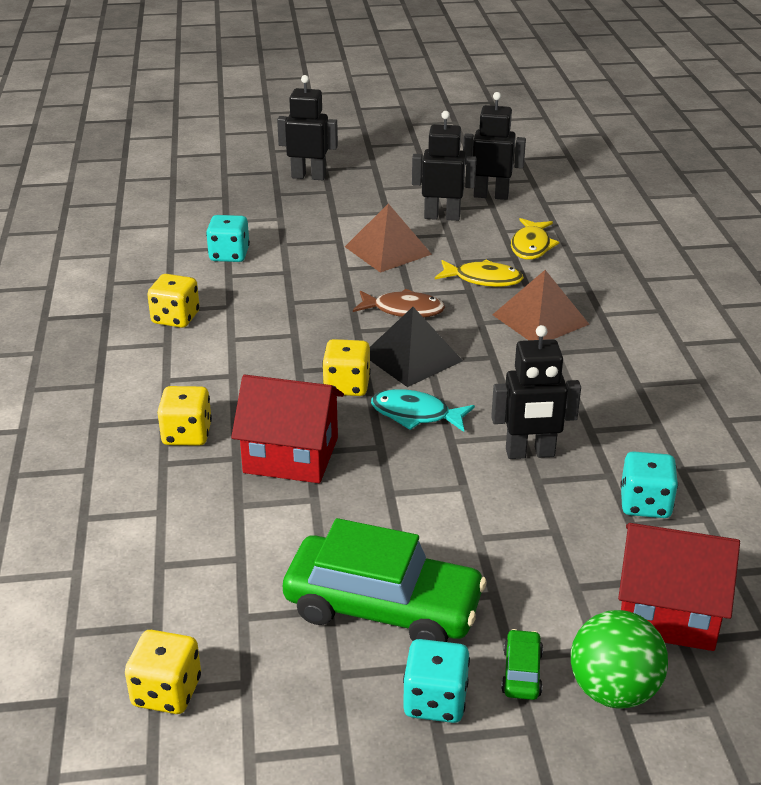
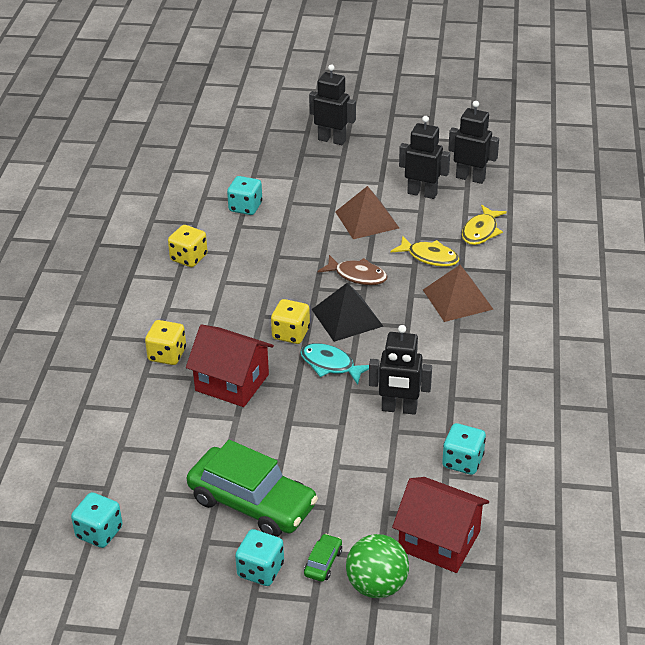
camera: 15 degrees right, 5 degrees up
yellow dice [125,630,201,714] -> turquoise dice [71,492,123,548]

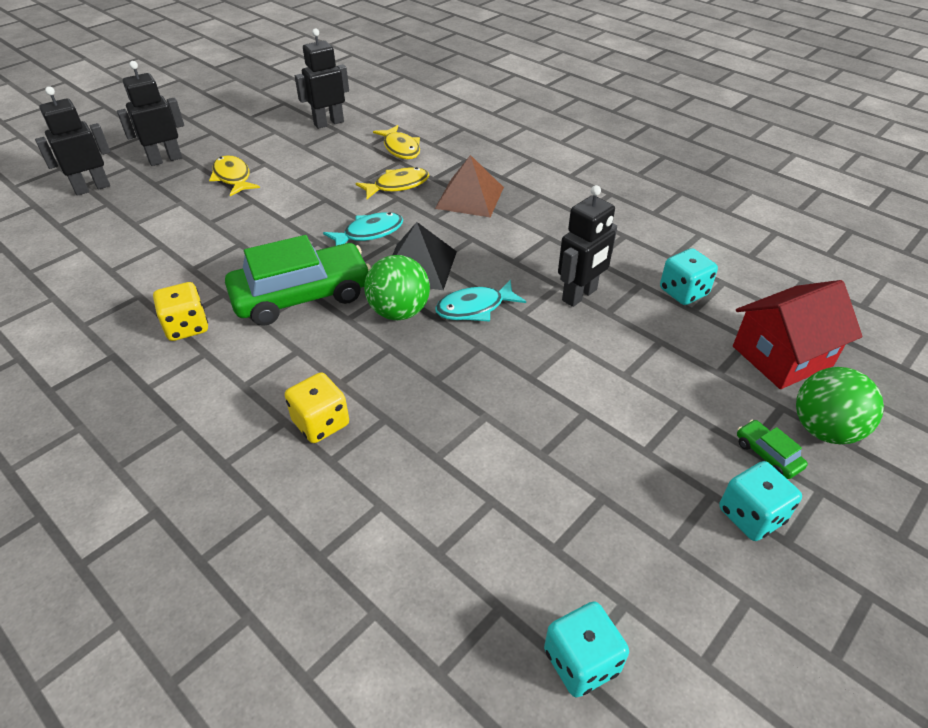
camera: 55 degrees left, 5 degrees up
red house [186,324,274,407] -> none
green car [187,440,318,537] -> green car moved to [225,235,371,326]
turquoise dice [227,176,262,215] -> none
yellow dice [271,299,310,344] -> green ball [364,255,430,320]
brown fish [318,255,388,285] -> turquoise fish [323,212,403,246]
brown pyramid [335,186,399,239] -> none
black robot [399,116,450,199] -> black robot moved to [35,87,110,196]
none -> yellow fish [209,155,260,196]

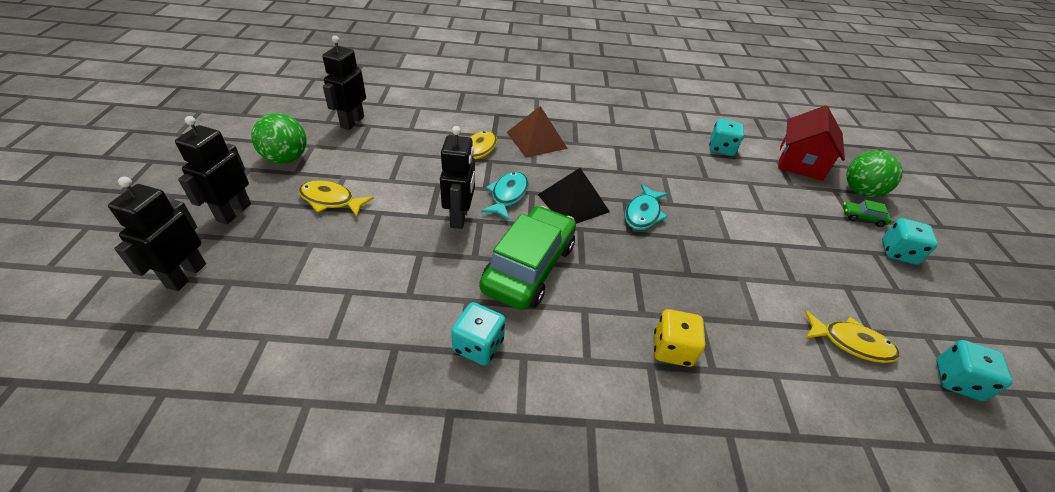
camera: 45 degrees left, 0 degrees up
yellow dice [153,282,208,341] -> turquoise dice [451,302,505,365]
green ball [364,255,430,320] -> green ball moved to [251,113,307,163]
yellow fish [373,125,420,159] -> yellow fish moved to [805,311,900,363]
black robot [558,185,617,307] -> black robot moved to [440,126,475,229]

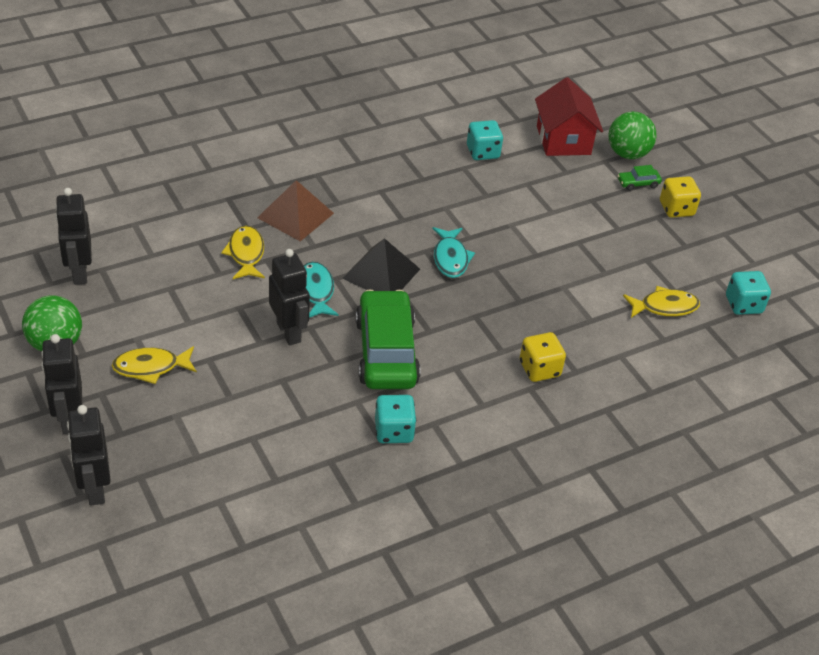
camera: 30 degrees left, 0 degrees up
turquoise dice [882,218,938,265] -> yellow dice [660,176,701,218]

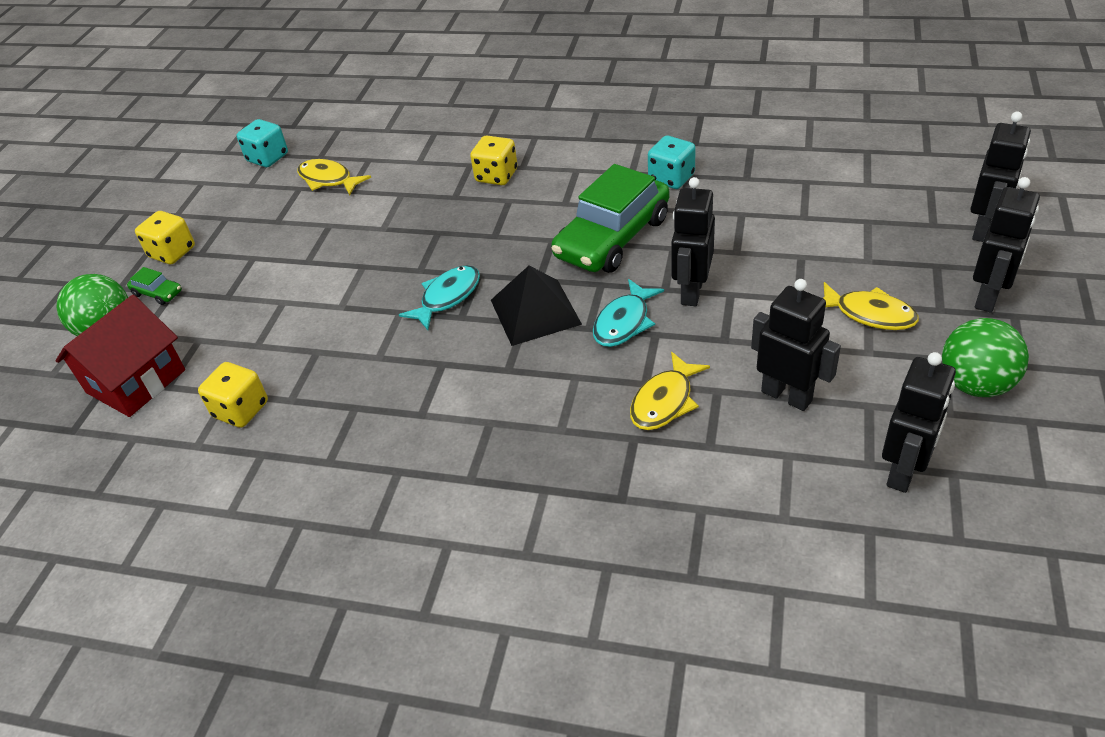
camera: 130 degrees left, 0 degrees up
brown pyramid [257,180,334,241] -> none
turquoise dice [467,120,503,160] -> yellow dice [198,362,268,428]
none -> black robot [751,279,841,411]

